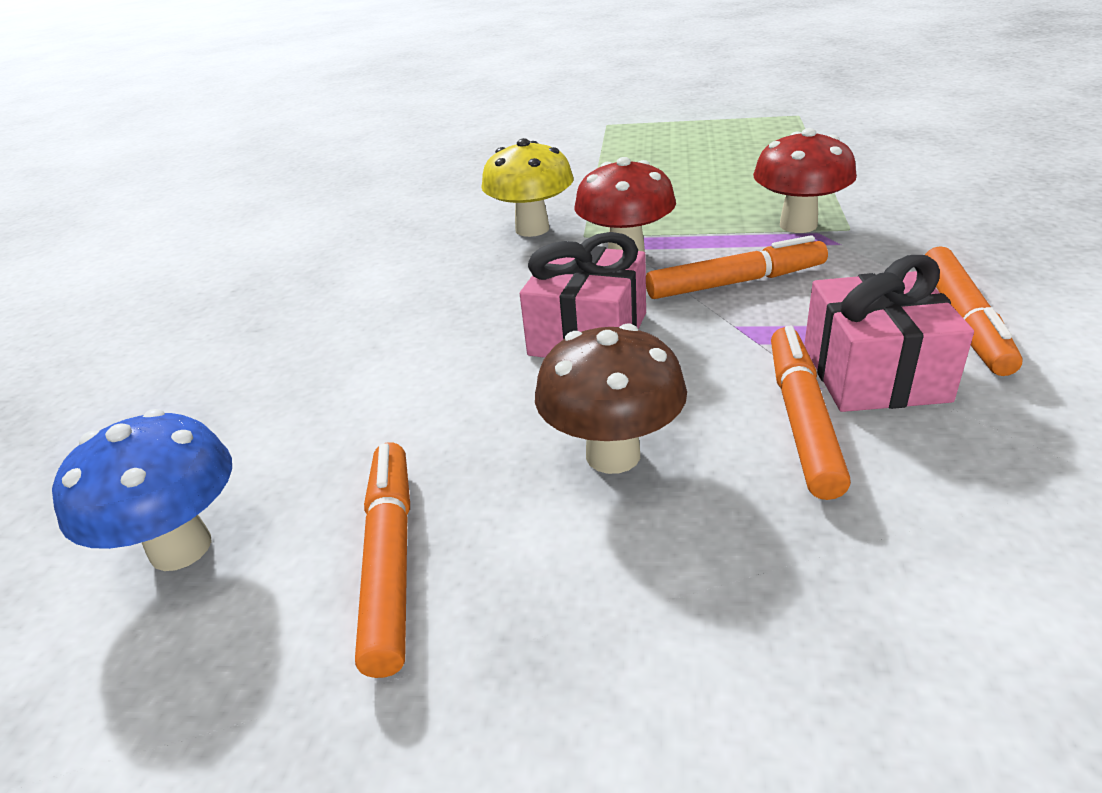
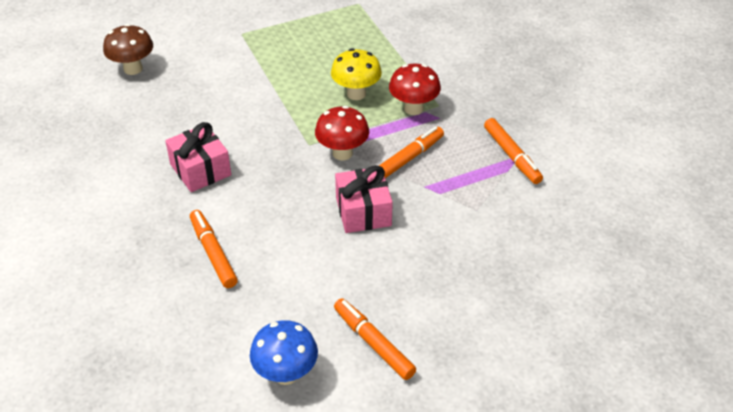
camera: 35 degrees left, 10 degrees up
yellow mushroom [481,138,573,237] -> yellow mushroom moved to [331,48,382,100]
brown mushroom [535,324,687,474] -> brown mushroom moved to [103,24,153,75]
orange marker [771,326,851,500] -> orange marker moved to [190,210,238,288]
pink gift [804,255,974,412] -> pink gift moved to [165,122,231,192]

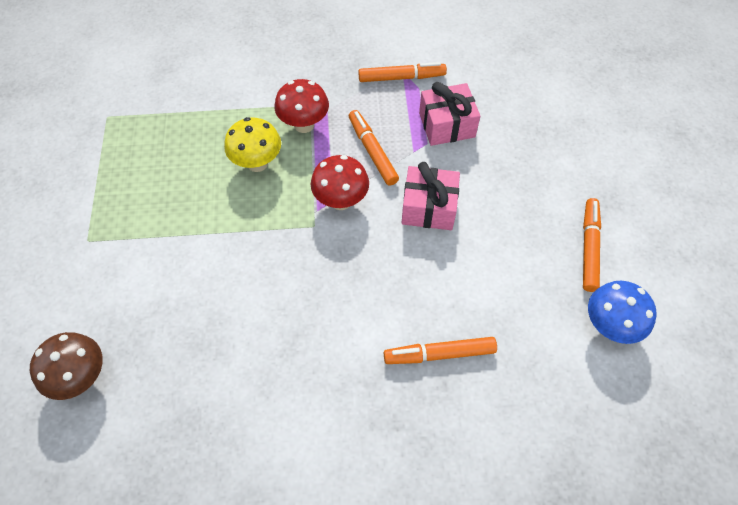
camera: 70 degrees left, 15 degrees up
pink gift [165,122,231,192] -> pink gift moved to [419,82,480,146]
orange marker [334,298,416,380] -> orange marker turned 120 degrees clockwise [583,198,601,292]

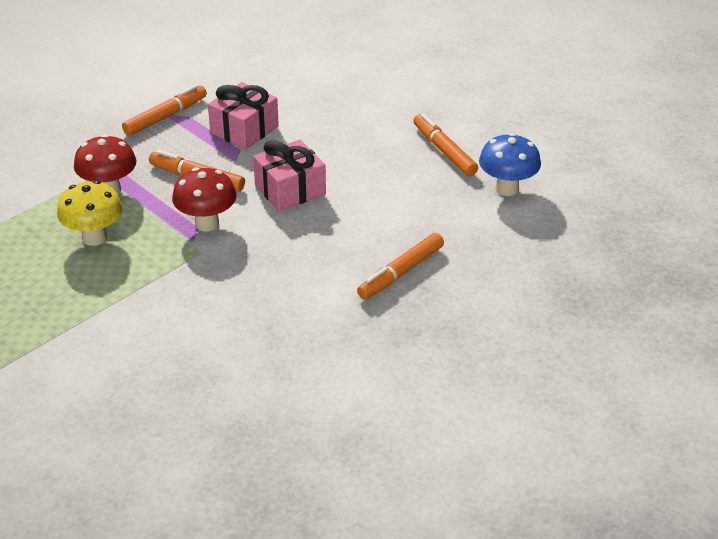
camera: 40 degrees left, 20 degrees down
brown mushroom [30,332,103,400] -> none

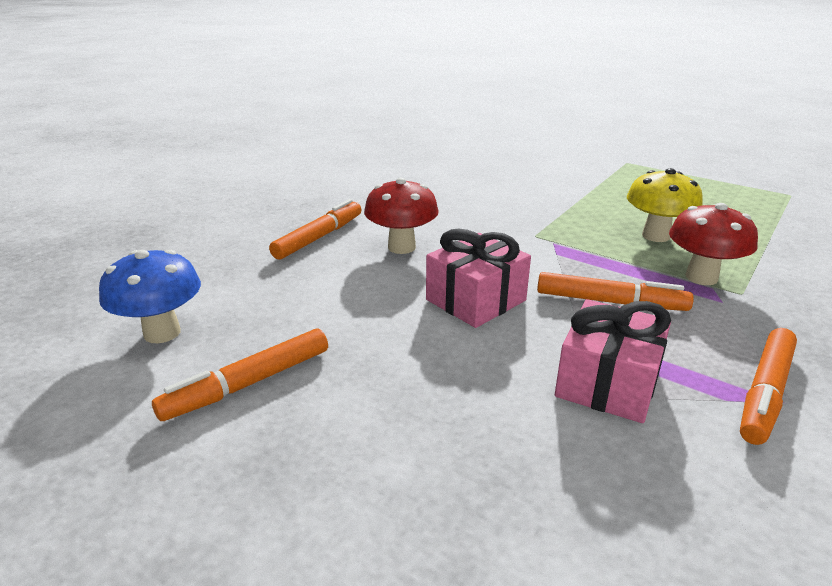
camera: 170 degrees right, 10 degrees down
red mushroom [172,167,237,231] -> red mushroom moved to [364,178,439,254]
orange marker [413,113,478,176] -> orange marker turned 90 degrees clockwise [152,329,328,421]

